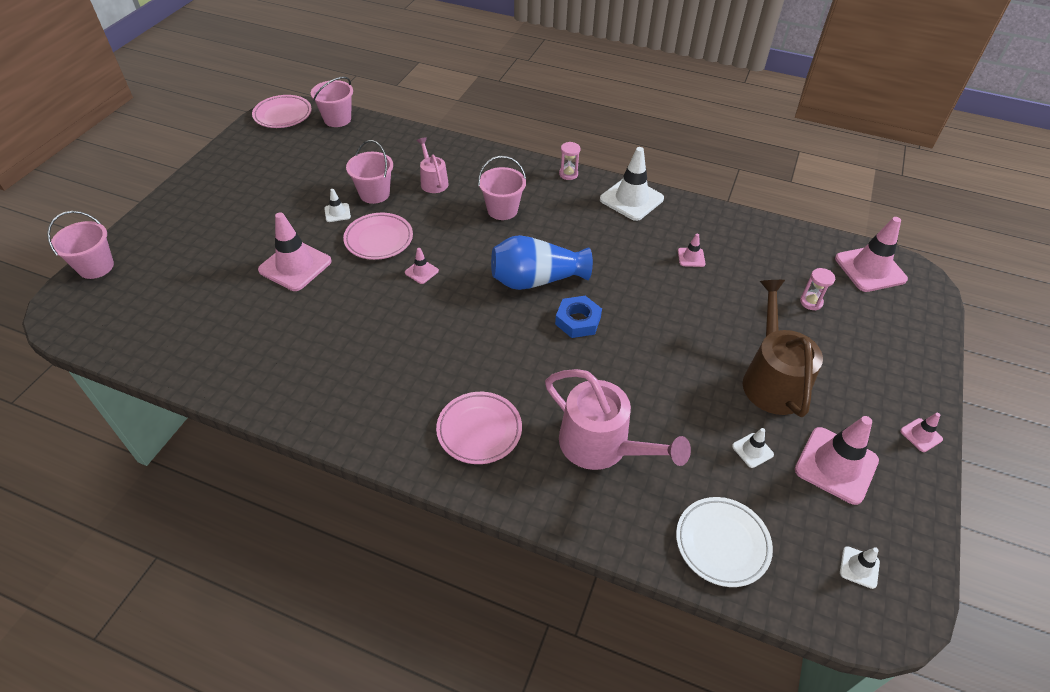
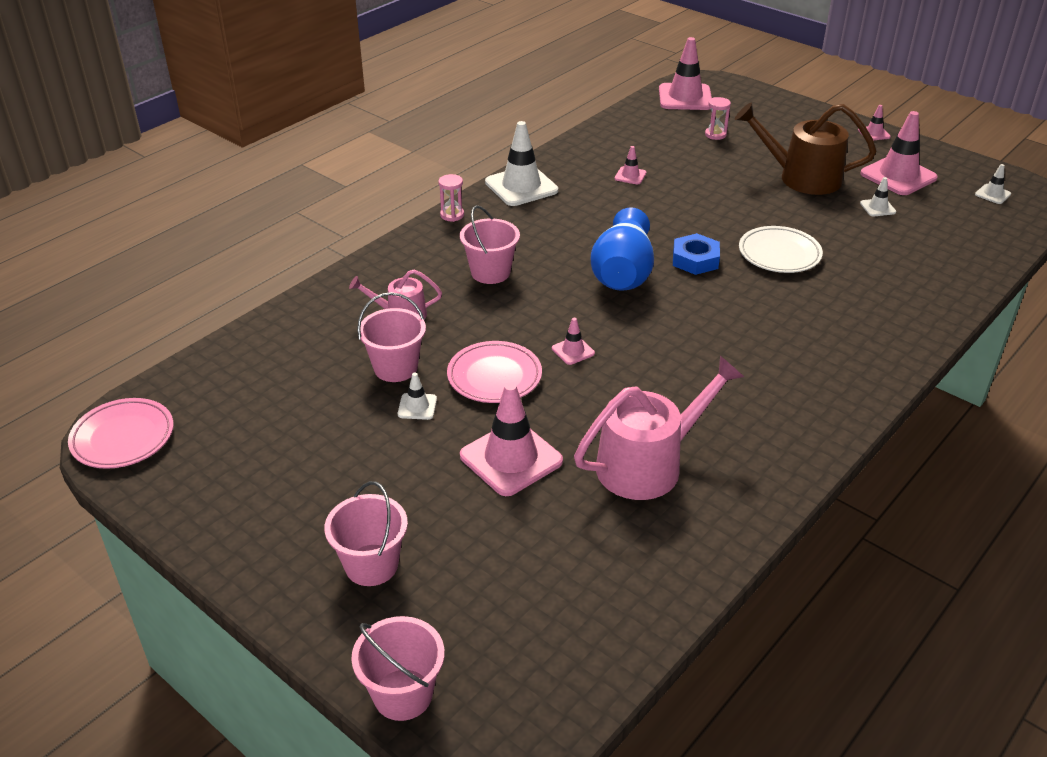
camera: 70 degrees left, 10 degrees down
pink bucket [311,77,353,127] -> pink bucket moved to [324,481,408,586]
pink plate [436,392,522,464] -> none
pink watering can [545,369,691,470] -> pink watering can moved to [574,356,744,500]
white plate [676,497,773,587] -> white plate moved to [739,226,823,273]

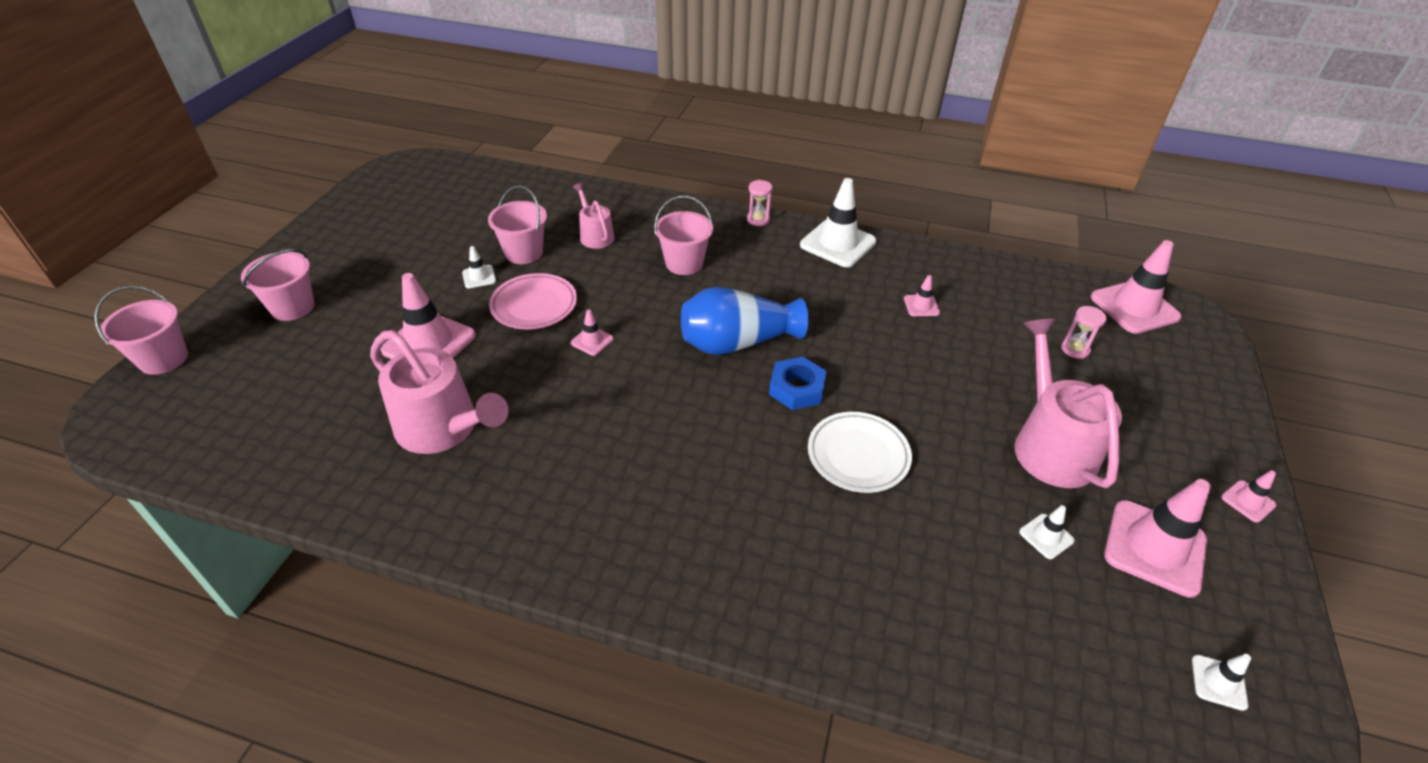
camera: 65 degrees right, 5 degrees up
pink plate [68,398,174,469] -> none
brown watering can [735,102,876,195] -> pink watering can [1014,318,1122,488]

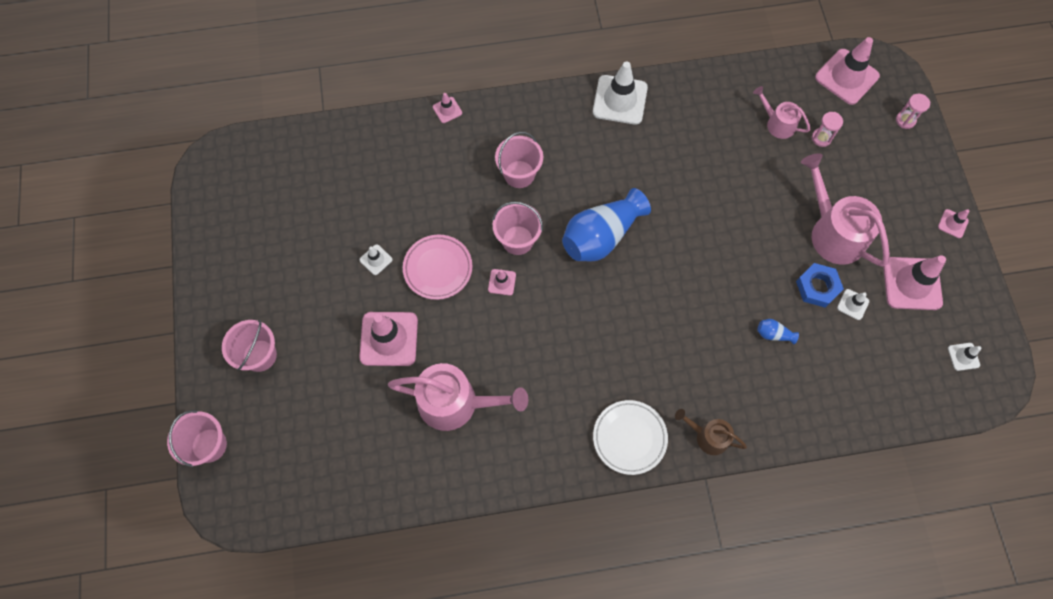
camera: 25 degrees left, 25 degrees up
pink bucket [488,185,547,264] -> pink bucket moved to [492,202,543,255]
pink watering can [573,183,615,249] -> pink watering can moved to [753,86,811,139]
pink hourglass [747,180,772,226] -> pink hourglass moved to [896,94,930,129]
blue nut [769,357,827,410] -> blue nut moved to [796,263,844,307]
white plate [808,412,912,493] -> white plate moved to [593,400,668,475]
pink traffic cone [904,275,940,316] -> pink traffic cone moved to [433,93,462,123]
none -> brown watering can [675,409,747,455]
none -> blue vase [757,319,799,344]

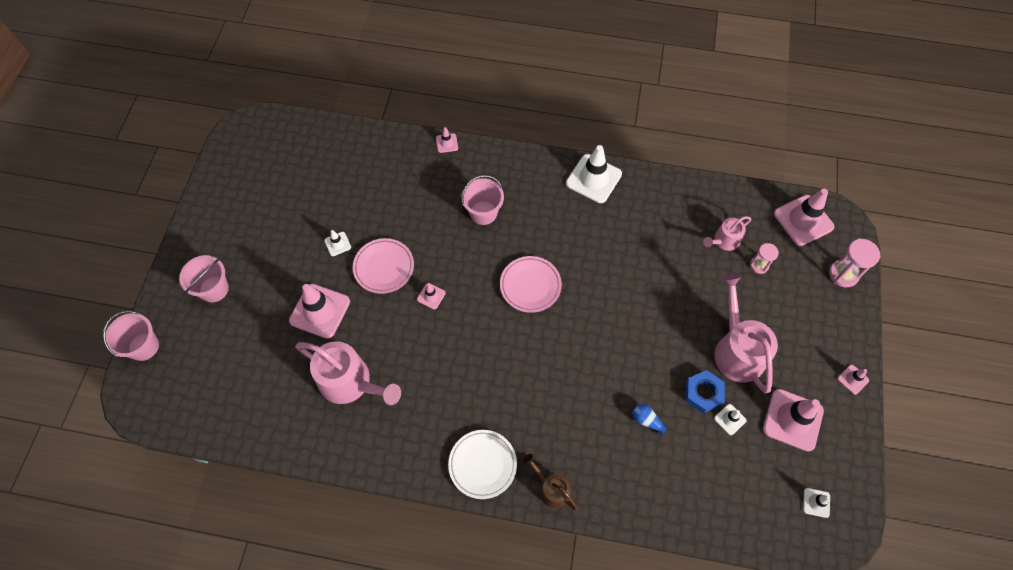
camera: 20 degrees right, 5 degrees down
pink bucket [492,202,543,255] -> none
blue vase [562,188,651,262] -> pink plate [500,256,562,313]
pink watering can [753,86,811,139] -> pink watering can turned 90 degrees counterclockwise [703,216,751,251]
pink hourglass [896,94,930,129] -> pink hourglass [829,239,881,287], size x1.57

